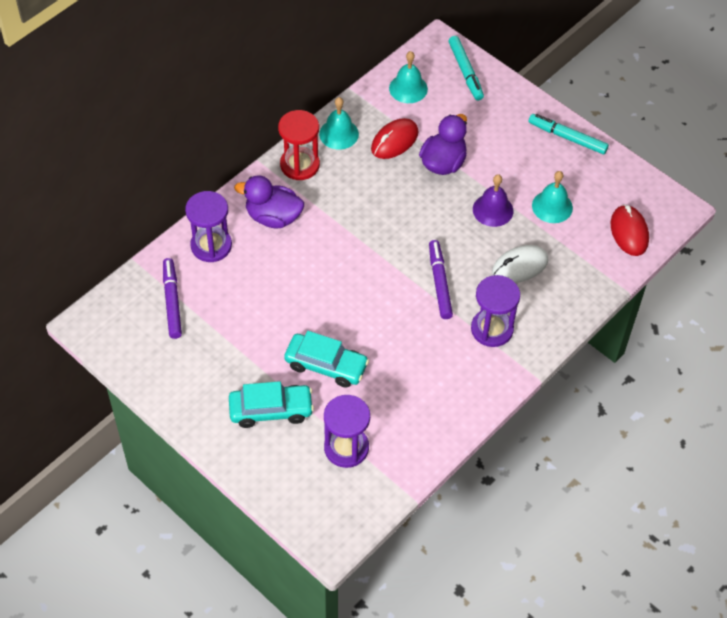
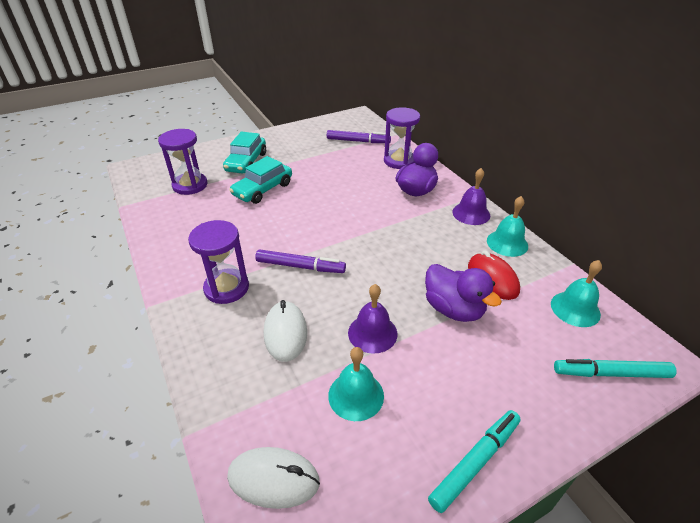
camera: 110 degrees right, 15 degrees down
red hourglass [278,110,320,180] -> purple bell [452,168,490,225]
red mouse [611,204,649,256] -> white mouse [227,447,320,509]

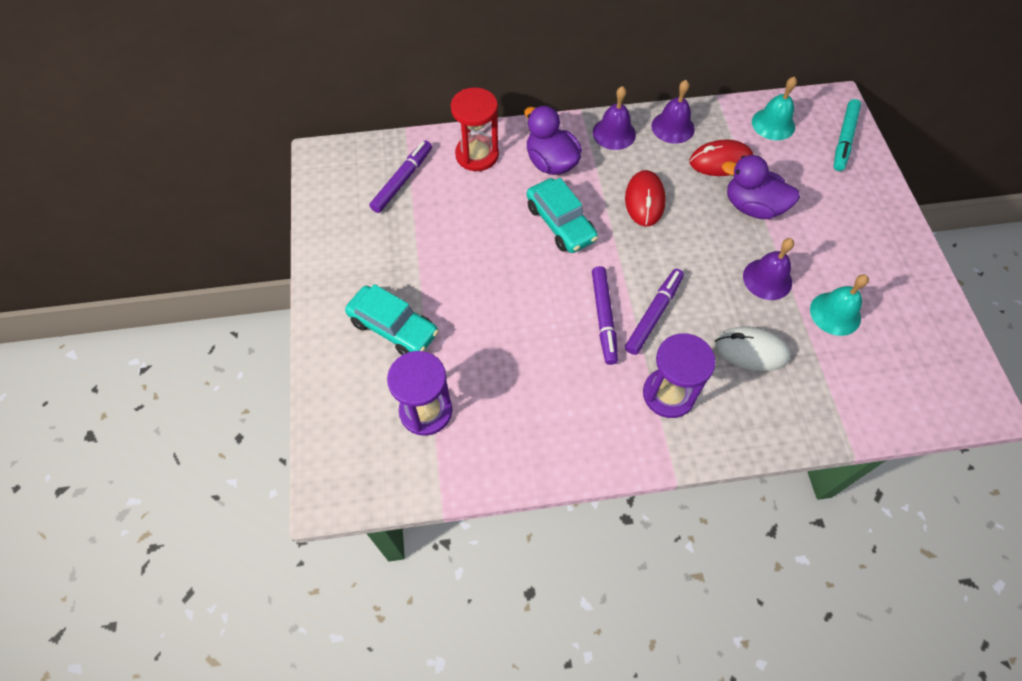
camera: 70 degrees left, 20 degrees up
white mouse [227,447,320,509] -> none
turquoise car [229,156,292,204] -> turquoise car moved to [527,178,598,253]
purple hourglass [384,107,420,169] -> red hourglass [451,87,499,171]
purple duck [425,264,502,322] -> purple duck turned 135 degrees counterclockwise [722,155,800,219]
turquoise marker [428,410,520,513] -> none
turquoise bell [487,196,528,257] -> purple bell [651,80,695,144]
none -> purple marker [592,266,618,365]
none -> red mouse [625,170,666,227]

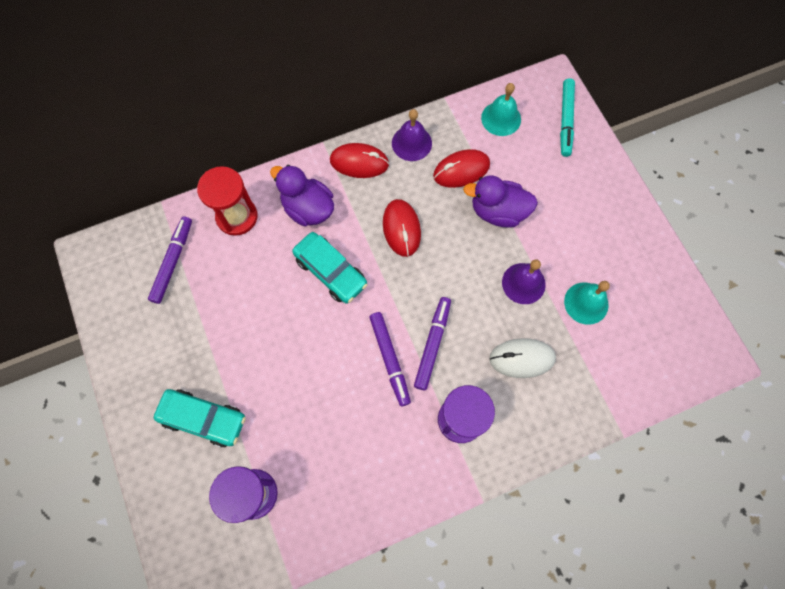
camera: 15 degrees left, 10 degrees up
purple bell [593,86,636,150] -> red mouse [330,143,389,178]

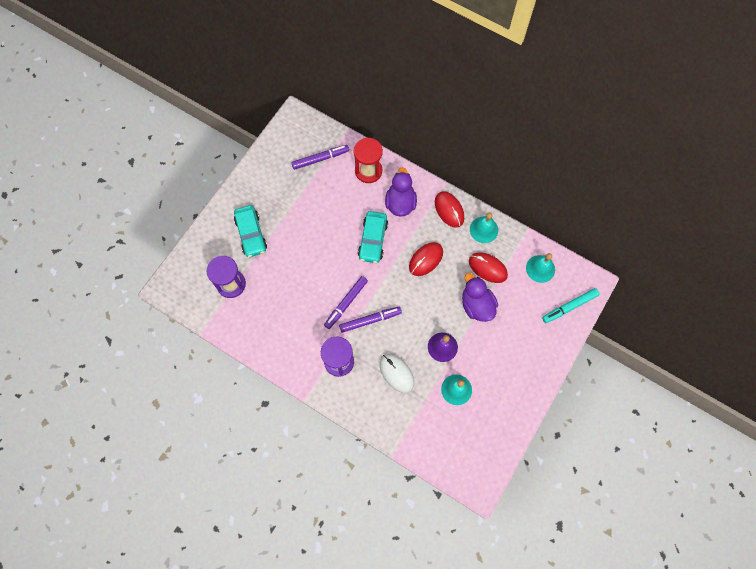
camera: 55 degrees right, 0 degrees up
purple bell [392,109,432,161] -> turquoise bell [470,212,498,243]

